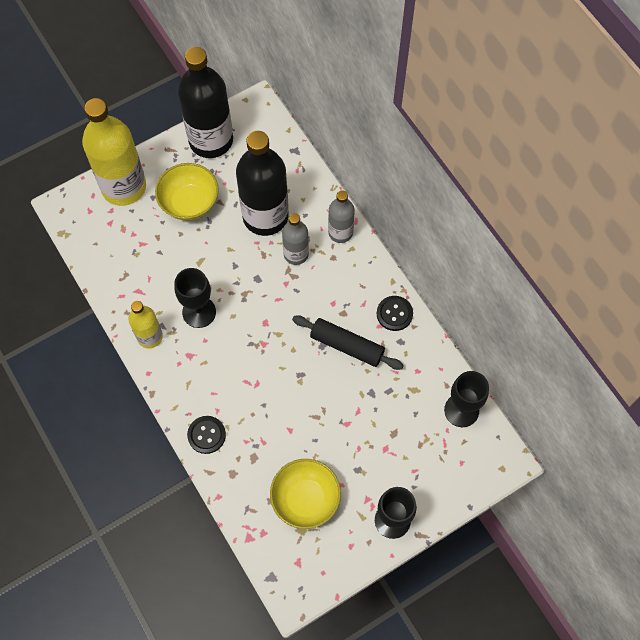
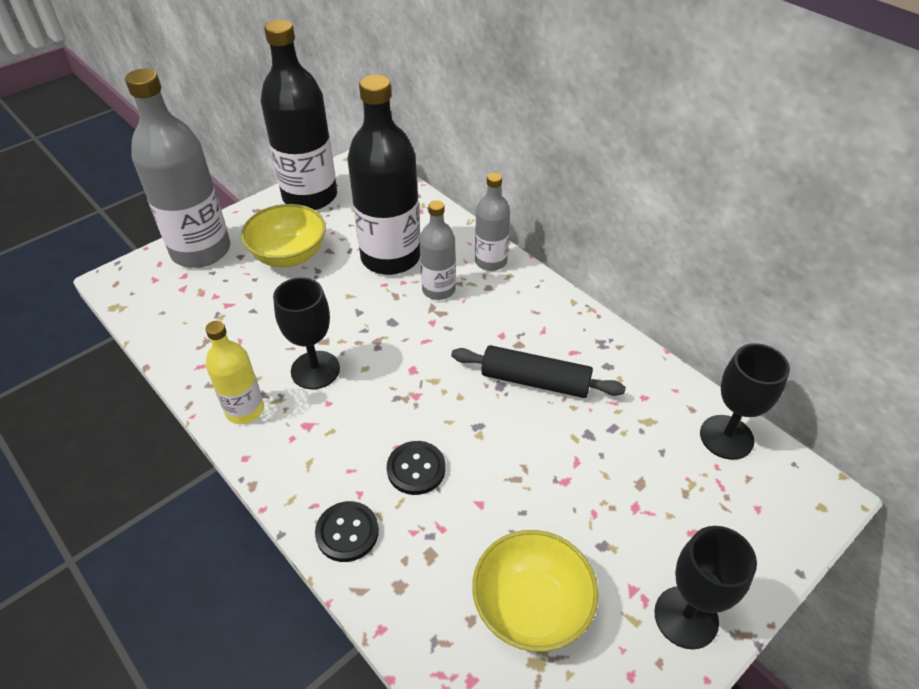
camera: 10 degrees left, 20 degrees down
yellow bottle [82,98,146,206] -> grey bottle [125,68,230,268]
black button [377,296,413,331] -> black button moved to [387,441,445,495]

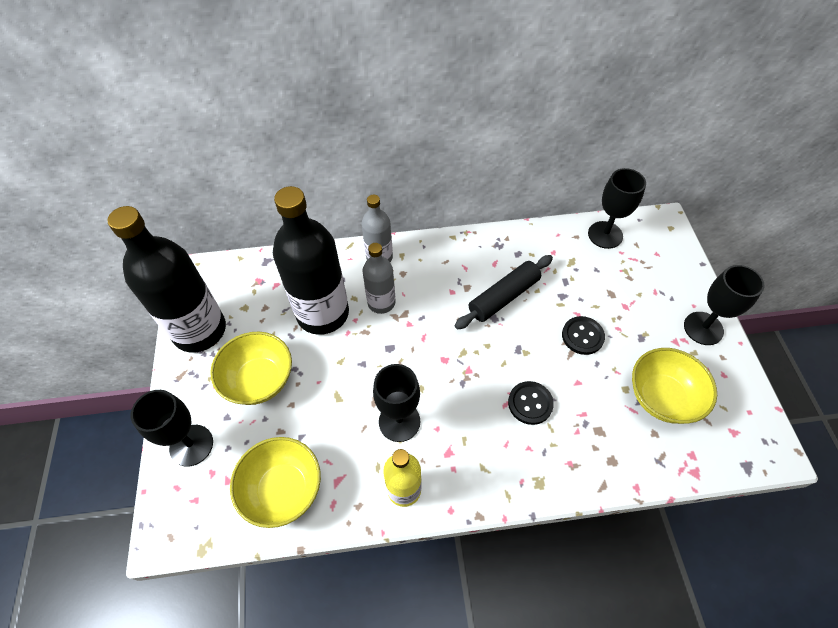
camera: 55 degrees left, 10 degrees up
grey bottle [125,68,230,268] -> black goblet [131,390,213,467]
black button [315,501,379,562] -> black button moved to [562,316,605,355]
none -> yellow bowl [230,437,321,528]

